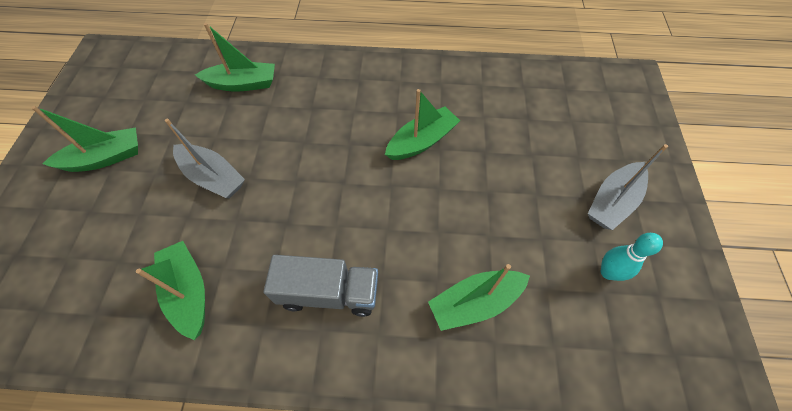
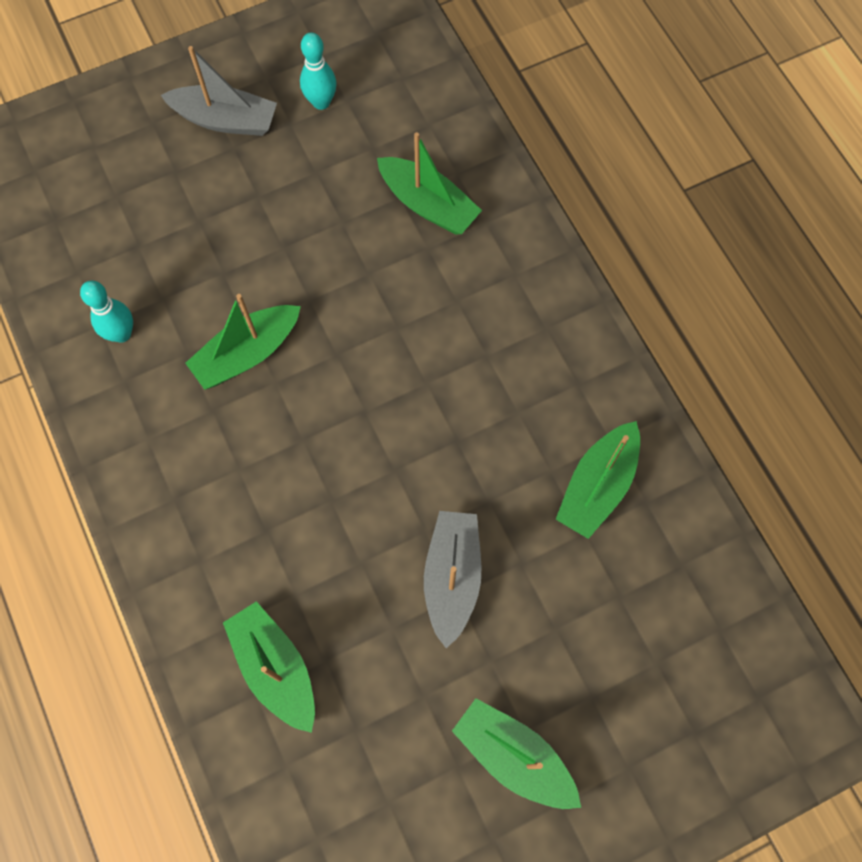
camera: 120 degrees left, 10 degrees up
grey truck [263,255,378,317] -> none
green boat [385,89,460,160] -> green boat turned 60 degrees counterclockwise [185,294,301,390]
none -> turquoise bowling pin [80,281,133,343]

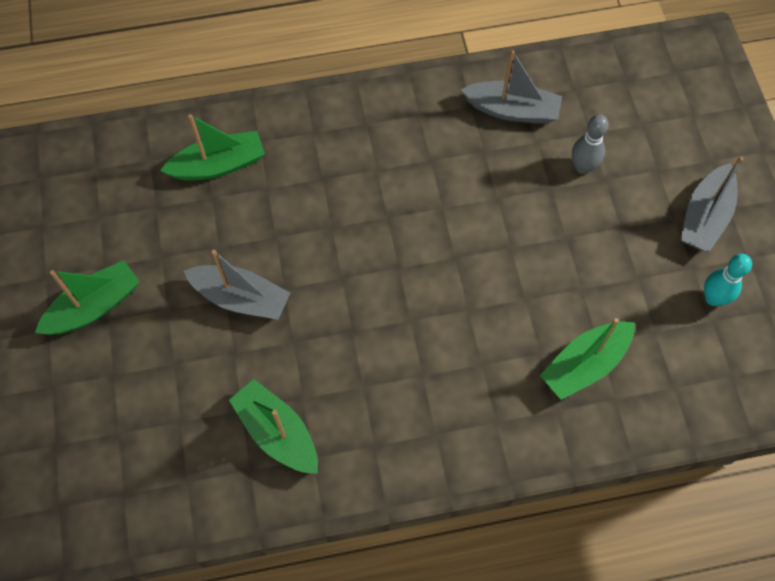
camera: 105 degrees right, 5 degrees down
turquoise bowling pin [80,281,133,343] -> grey boat [460,50,562,124]
green boat [185,294,301,390] -> none
none -> grey bowling pin [572,114,609,174]

